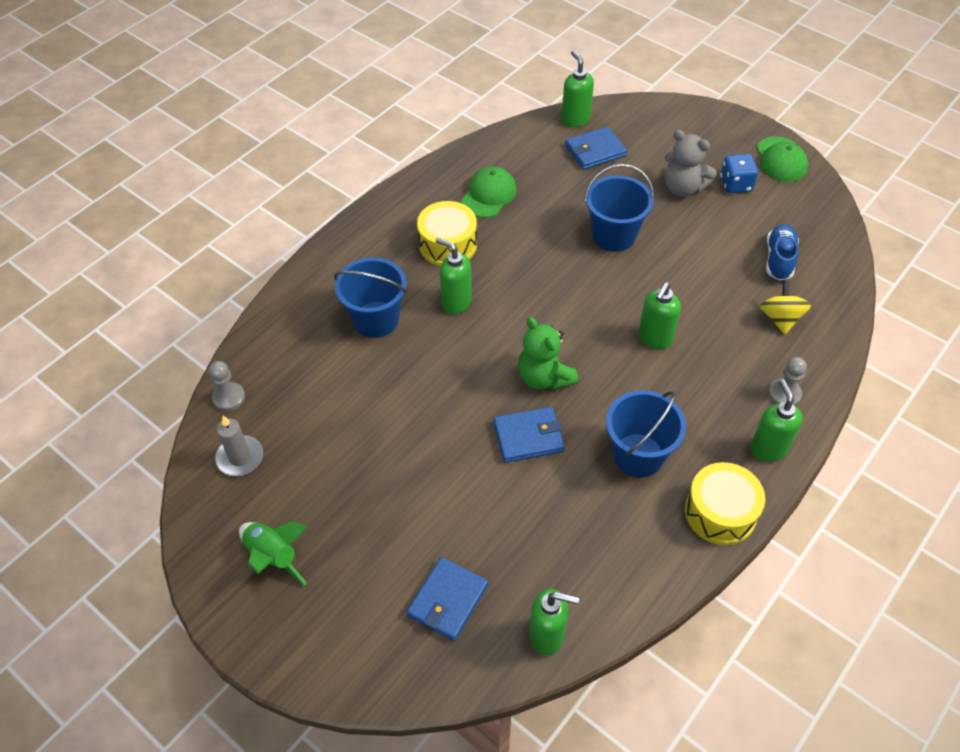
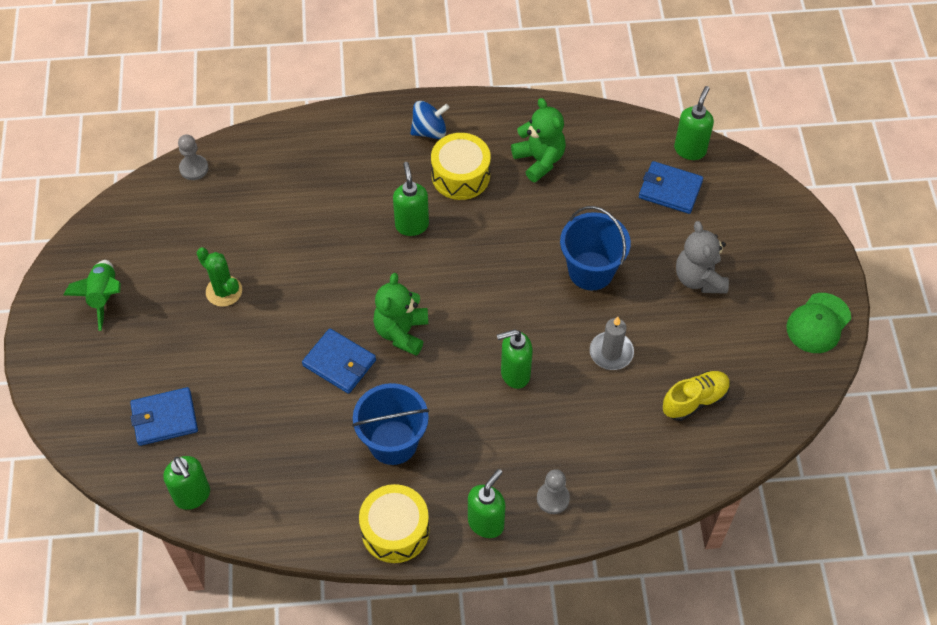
camera: 45 degrees right, 5 degrees up
grey candle [215,416,263,476] -> grey candle moved to [590,317,634,370]
blue bucket [334,257,407,338] -> none
green cap [461,166,517,218] -> green teddy bear [511,98,566,183]
blue dice [720,154,758,193] -> none
yellow spinning top [760,280,811,334] -> none
blue shoe [766,224,799,280] -> yellow shoe [663,371,730,421]
none -> green cactus [197,247,242,307]
none -> blue spinning top [410,101,449,139]

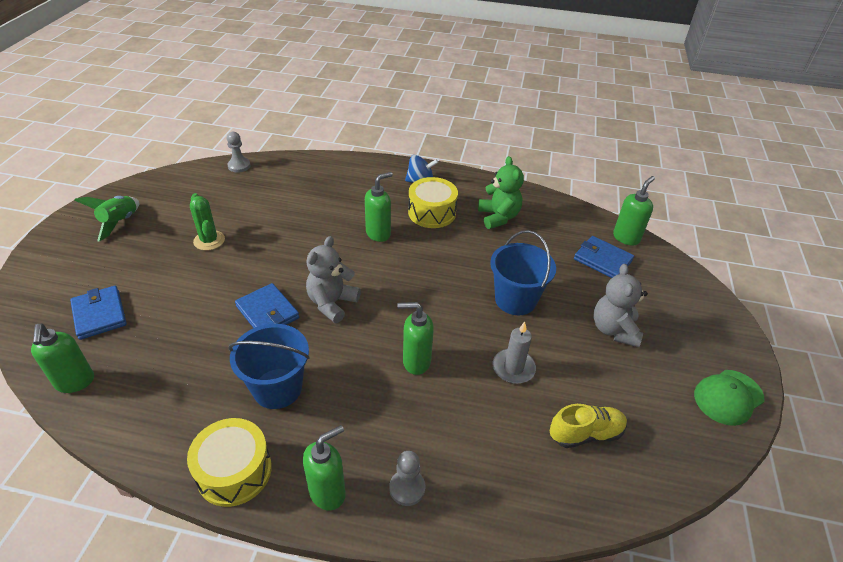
camera: 15 degrees right, 15 degrees down
blue wallet [130,387,198,446] -> blue wallet turned 60 degrees clockwise [70,286,127,340]
green teddy bear [373,273,428,356] -> grey teddy bear [306,236,361,323]
green soap dispenser [393,162,429,236] -> green soap dispenser turned 45 degrees clockwise [365,172,393,242]

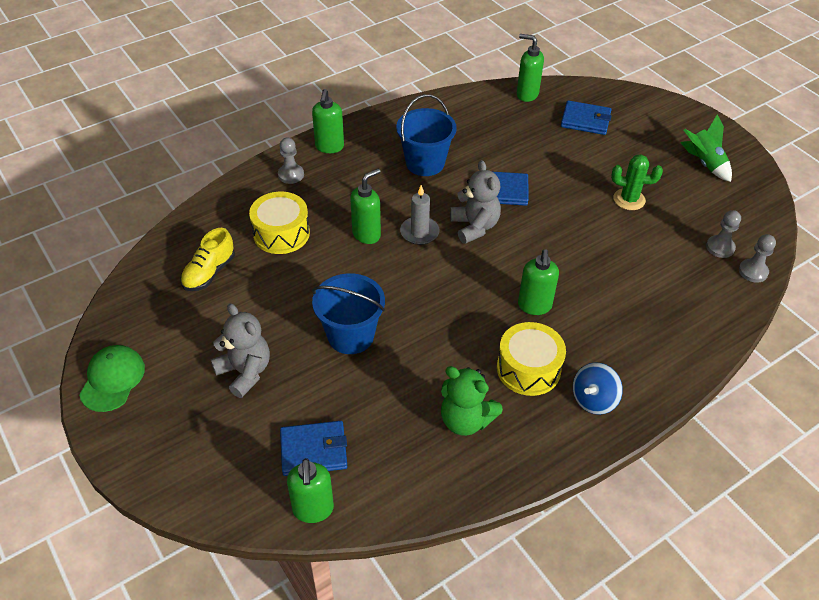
camera: 135 degrees right, 5 degrees up
yellow drum [187,418,272,507] -> yellow drum moved to [249,192,310,254]
grey candle [493,322,536,384] -> grey candle moved to [400,185,440,245]
none -> grey pawn [706,210,741,258]

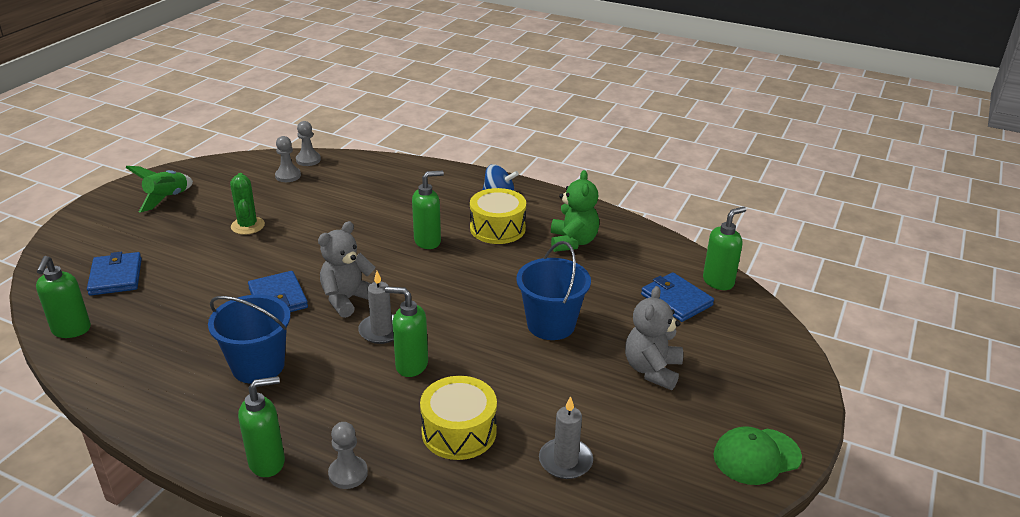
camera: 120 degrees left, 15 degrees down
yellow shoe [180,228,235,291] -> grey candle [539,396,593,479]

